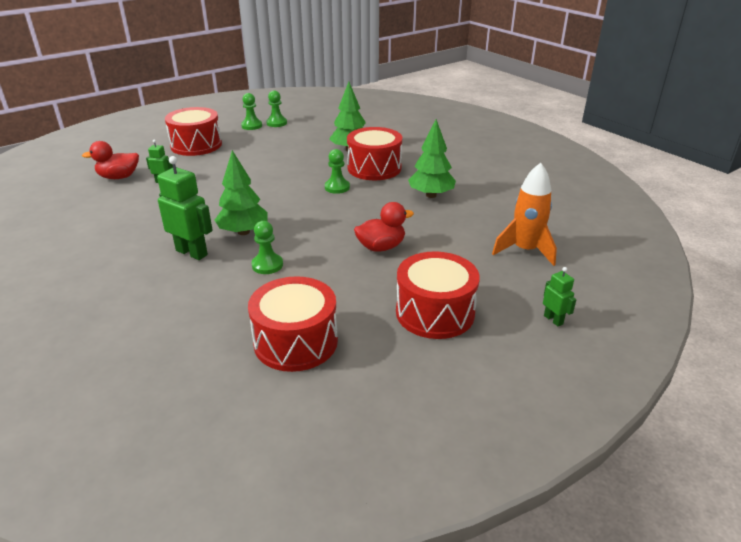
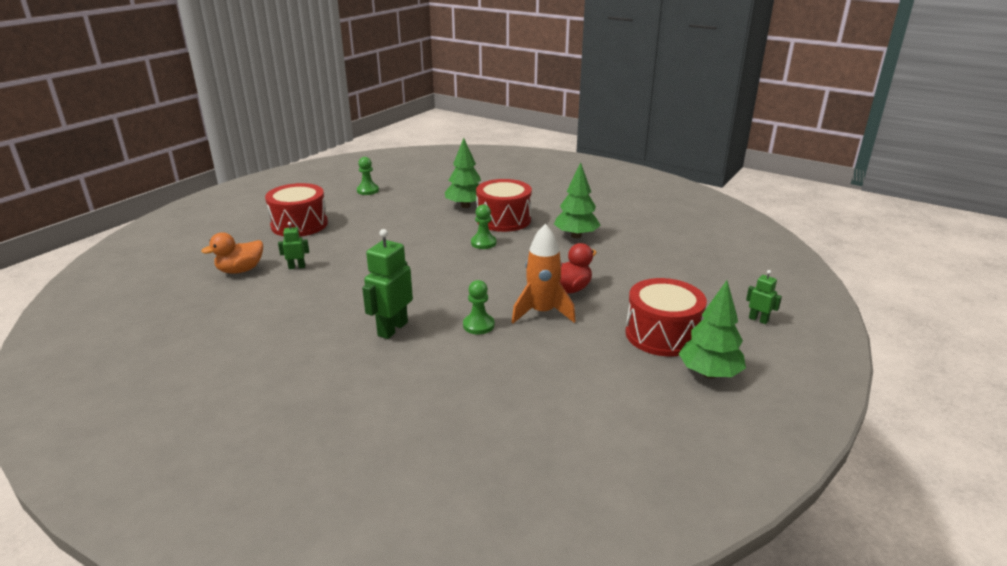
camera: 20 degrees left, 5 degrees down
red duck [82,141,139,179] -> orange duck [201,232,263,274]
green robot [157,156,213,260] -> green robot turned 75 degrees counterclockwise [362,229,413,339]
green tree [215,150,267,235] -> green tree moved to [679,280,746,378]
green pawn [241,93,262,130] -> none
red drum [248,276,338,372] -> none
orange rocket [492,163,557,266] -> orange rocket moved to [512,224,576,324]

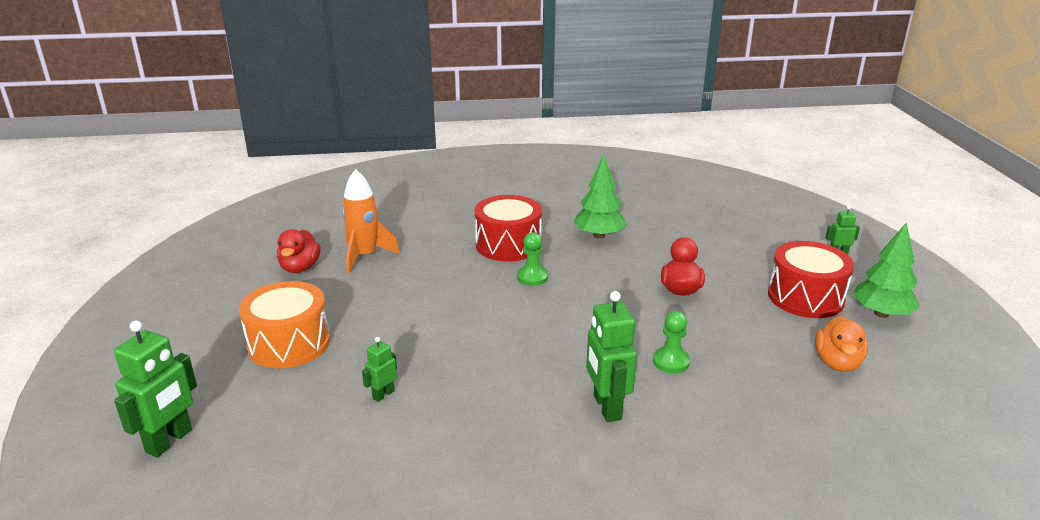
camera: 40 degrees left, 0 degrees up
orange duck [201,232,263,274] -> orange duck moved to [815,316,868,372]
red drum [265,183,328,237] -> orange drum [239,281,330,368]
green pawn [357,157,379,195] -> red duck [277,229,320,273]
green tree [445,138,481,208] -> none
orange rocket [512,224,576,324] -> orange rocket moved to [342,169,400,274]
none -> green robot [114,320,197,457]

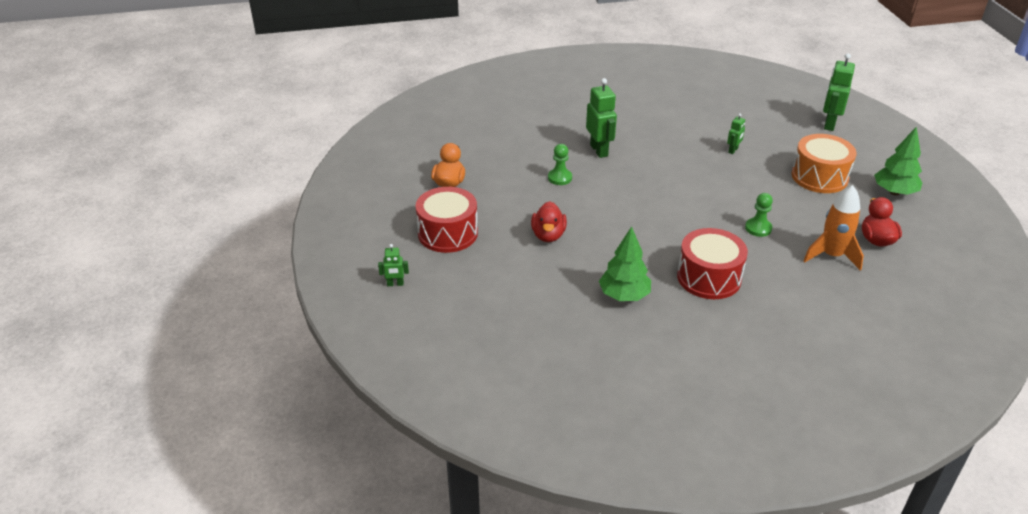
camera: 175 degrees right, 10 degrees up
green pawn [517,232,548,286] -> green pawn moved to [745,193,773,237]
green tree [853,222,920,318] -> green tree moved to [874,126,923,195]

